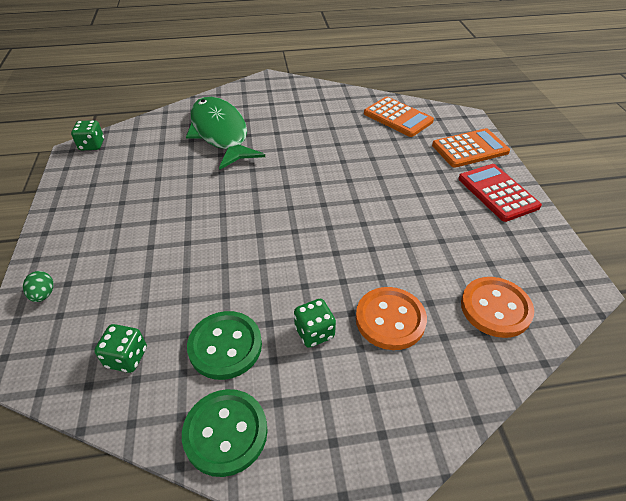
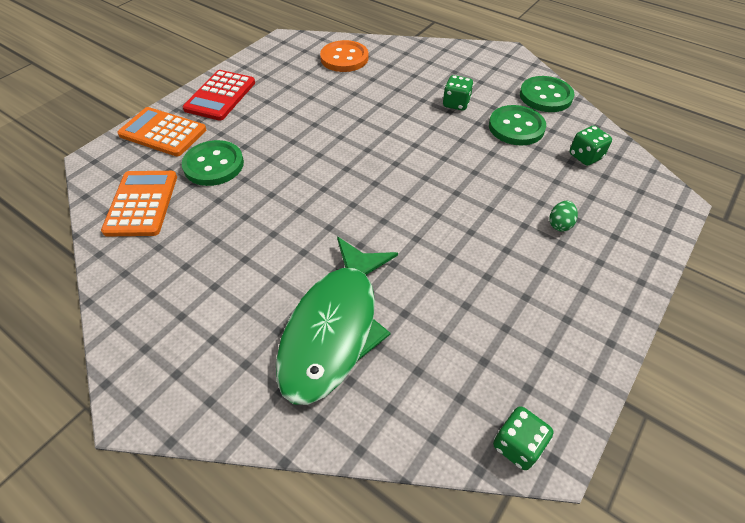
camera: 135 degrees left, 5 degrees up
green egg [23,271,54,302] -> green egg moved to [549,201,578,231]
orange button [356,287,427,350] -> none
none -> green button [182,140,244,186]

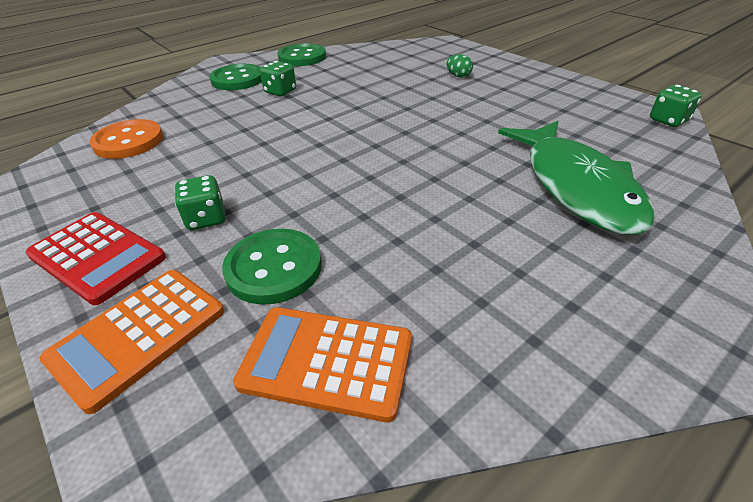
camera: 75 degrees left, 10 degrees down
green fish [276,236,398,405] -> green fish turned 45 degrees clockwise [498,121,655,235]
green button [489,105,546,146] -> green button moved to [209,64,262,90]
green dice [570,126,612,166] -> green dice moved to [175,175,226,230]

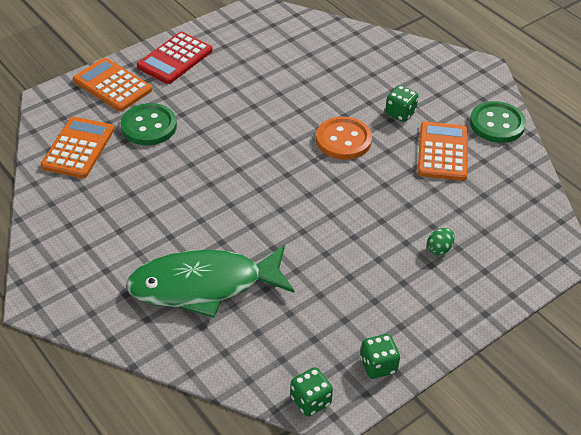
camera: 90 degrees right, 5 degrees up
orange button [89,119,163,159] -> orange button moved to [316,116,372,160]
green dice [175,175,226,230] -> green dice moved to [360,334,400,379]
green button [209,64,262,90] -> none
none -> orange calculator [418,121,468,181]

